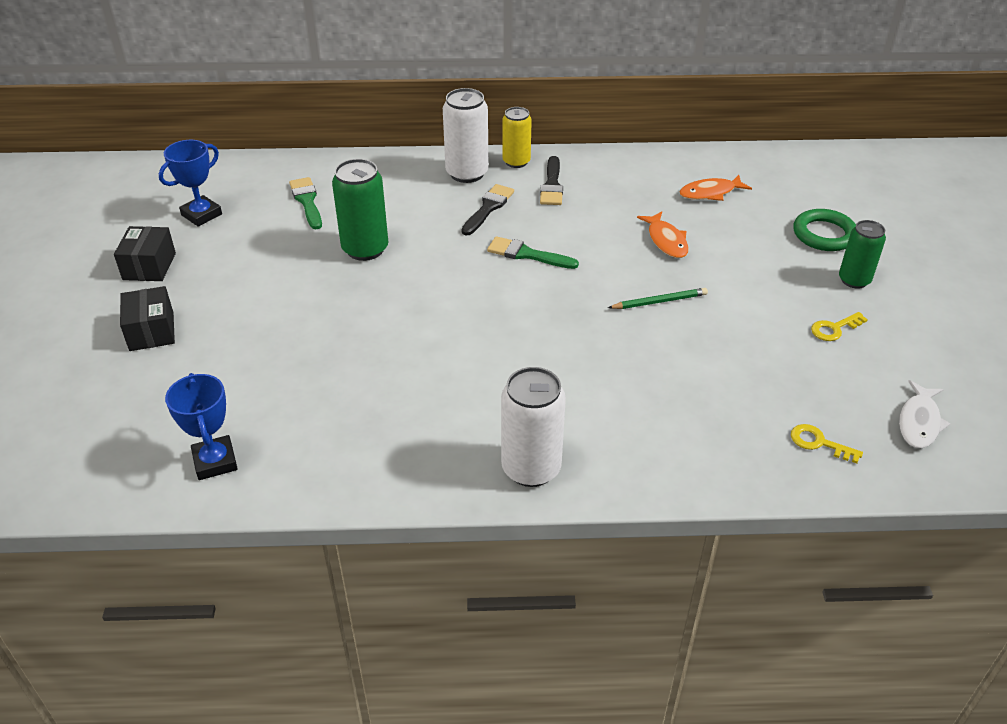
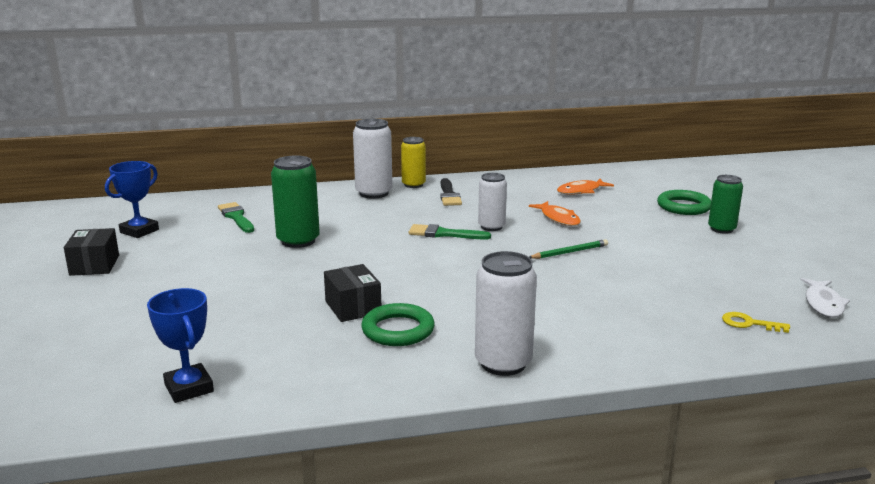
camera: 10 degrees left, 20 degrees down
black box [120,286,175,351] -> black box moved to [324,264,381,322]
black brush [461,184,514,236] -> none
yellow key [811,312,868,341] -> none
none -> green ring [361,303,435,346]
none -> white can [478,173,507,231]

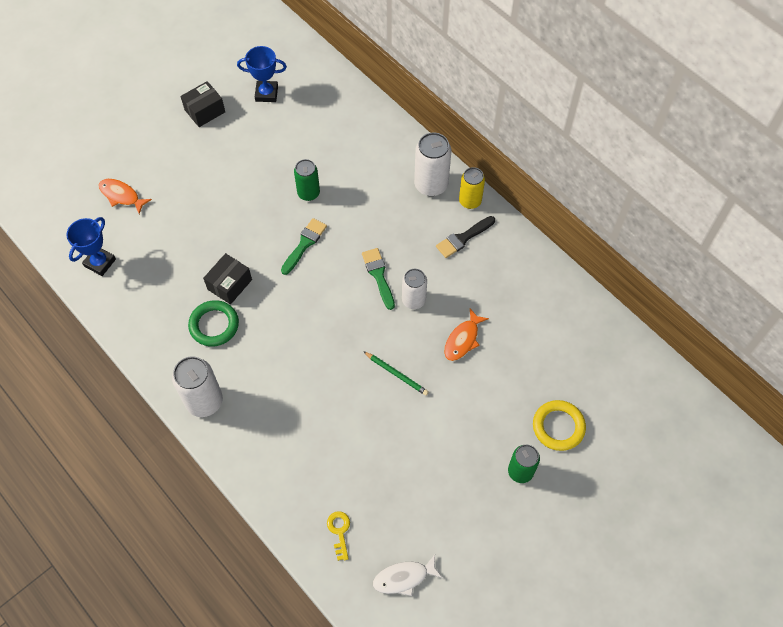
camera: 60 degrees right, 40 degrees up
green brush [218,202,254,233] -> green brush moved to [281,218,327,275]
green can [271,155,320,248] -> green can [294,159,320,201], size x0.66
orange fish [557,179,614,195] -> orange fish moved to [99,179,152,214]
green ring [657,190,711,215] -> yellow ring [533,400,586,451]

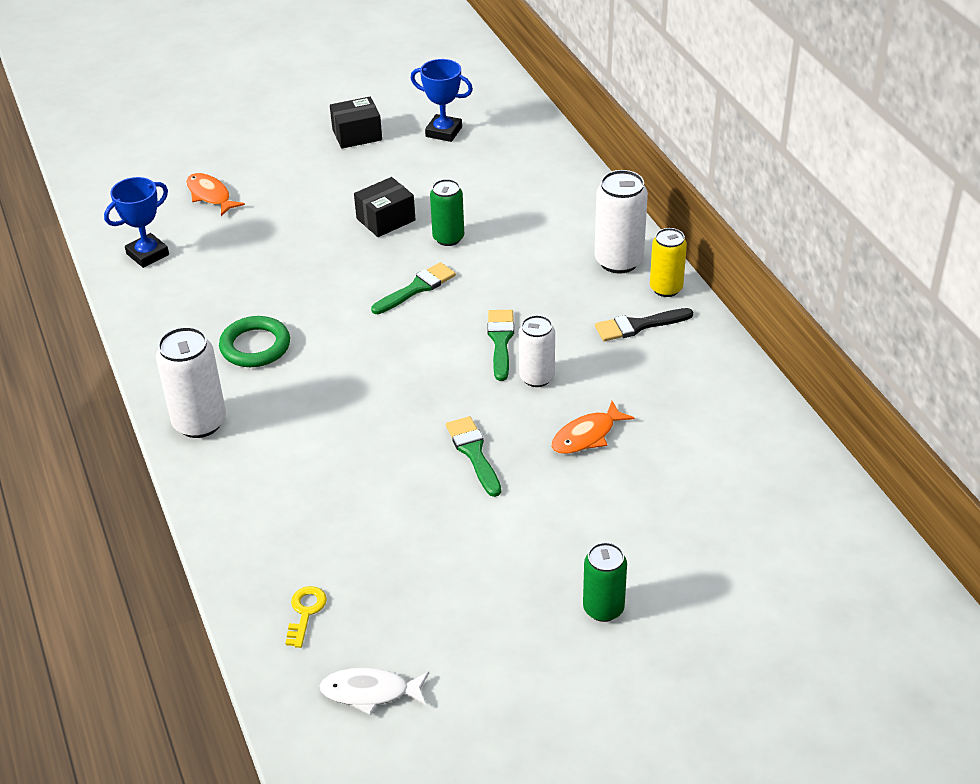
camera: 20 degrees right, 20 degrees down
black box [203,253,252,305] -> black box moved to [354,177,416,237]
green pencil [363,351,429,396] -> green brush [446,416,501,497]
yellow ring [533,400,586,451] -> none

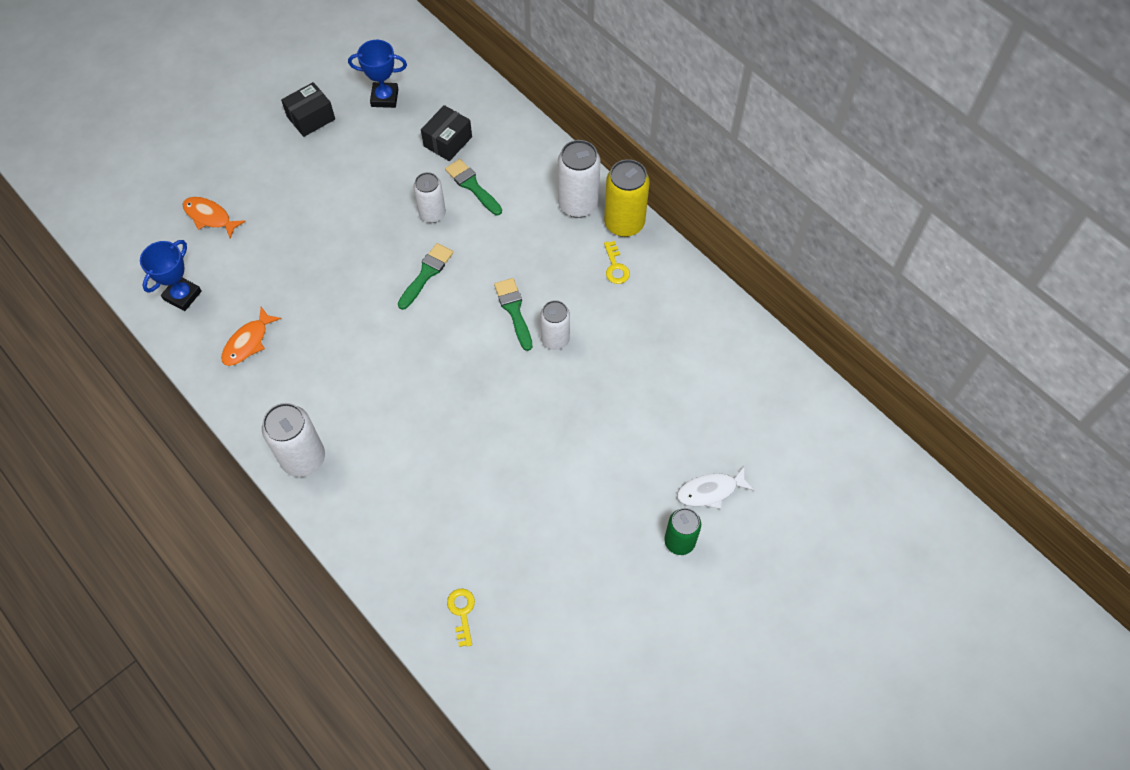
camera: 20 degrees left, 20 degrees up
green ring [219,316,290,367] -> none
white fish [319,667,429,715] -> white fish moved to [677,465,754,509]
black box [354,177,416,237] -> black box moved to [421,105,472,161]
green can [430,179,464,246] -> white can [413,172,446,223]
green brush [446,416,501,497] -> green brush moved to [445,159,502,215]
orange fish [551,401,634,454] -> orange fish moved to [221,307,281,366]
black brush [595,308,693,341] -> yellow key [604,241,630,284]
yellow can [650,228,687,297] -> yellow can [604,159,650,237], size x1.50

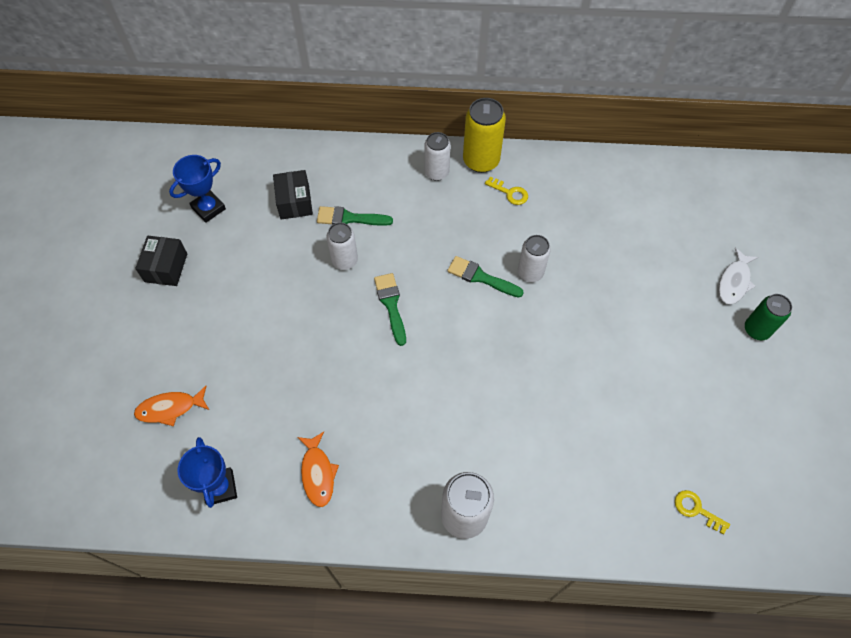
camera: 45 degrees left, 0 degrees up
white can [558,140,600,218] -> white can [424,132,451,181], size x0.66

